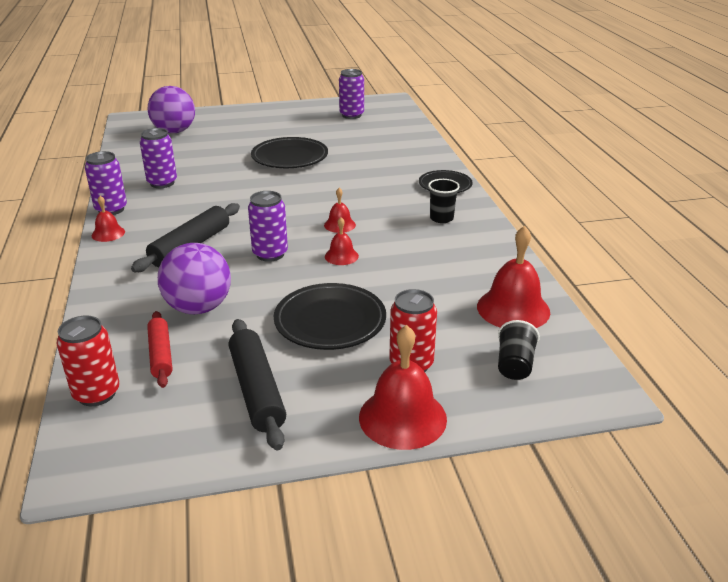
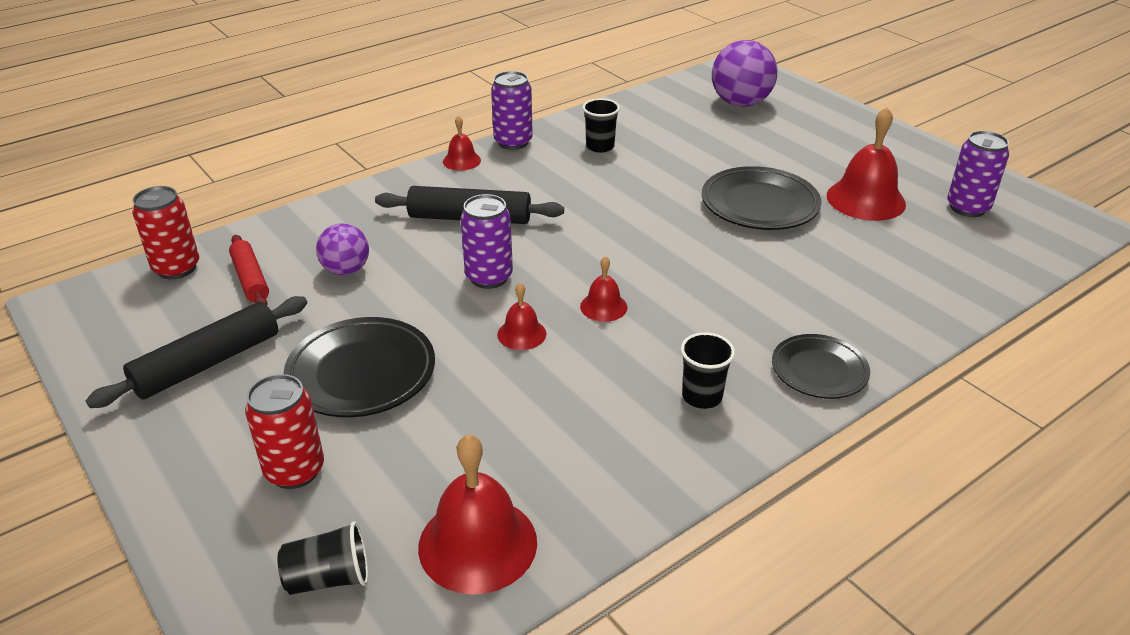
camera: 65 degrees right, 5 degrees up
purple can [140,128,177,188] -> black cup [582,98,620,153]
red rolling pin [147,311,172,388] -> red rolling pin turned 75 degrees counterclockwise [229,235,269,305]
purple ball [158,243,231,314] -> purple ball [316,223,369,275], size x0.61
red bell [359,325,447,450] -> red bell moved to [827,107,906,221]

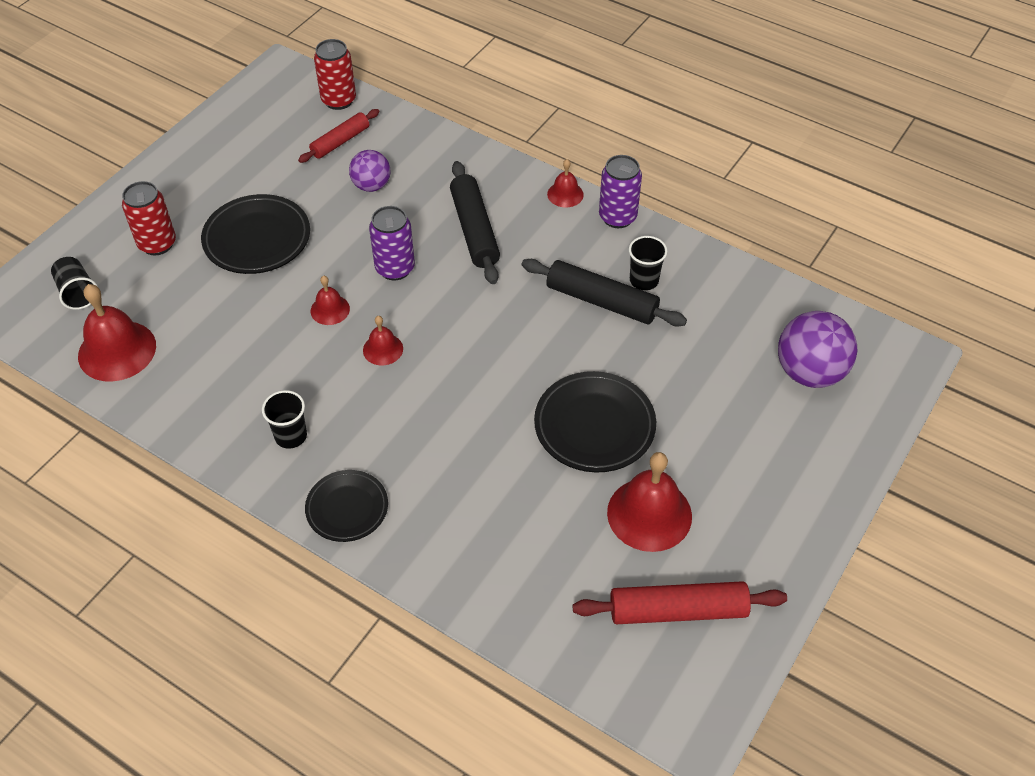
camera: 70 degrees right, 15 degrees up
black rolling pin [86,296,307,408] -> black rolling pin moved to [522,259,687,326]
purple can [947,131,1009,217] -> red rolling pin [573,581,787,624]

